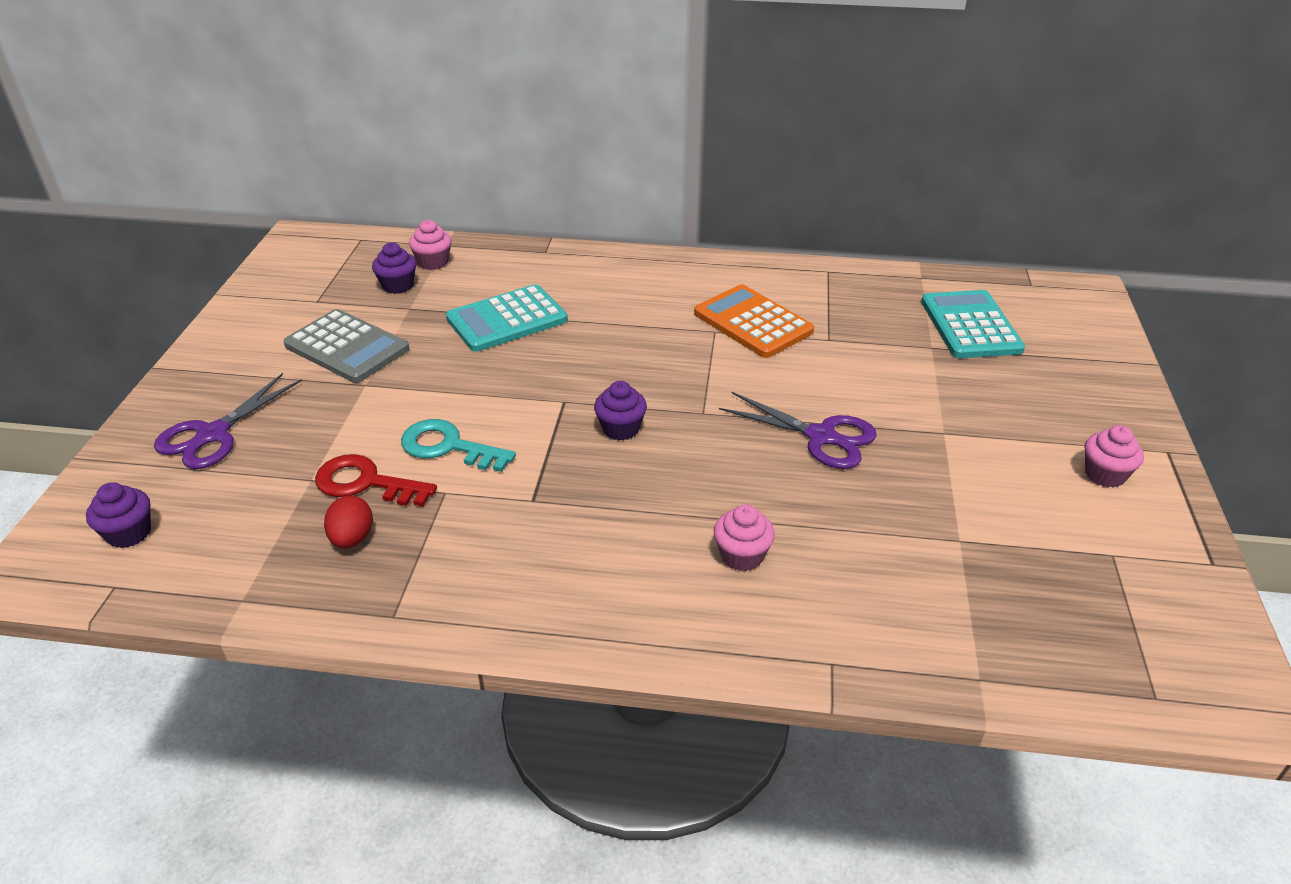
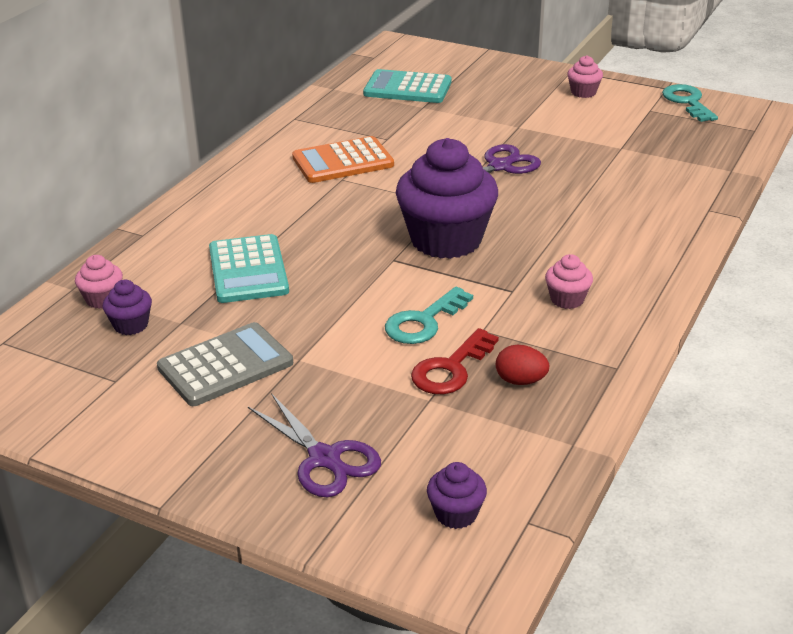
camera: 70 degrees left, 5 degrees down
purple cupcake [594,381,647,441] -> purple cupcake [396,138,498,259], size x2.30
pink cupcake [714,505,775,571] -> pink cupcake moved to [545,254,593,309]
none -> turquoise key [662,84,718,122]

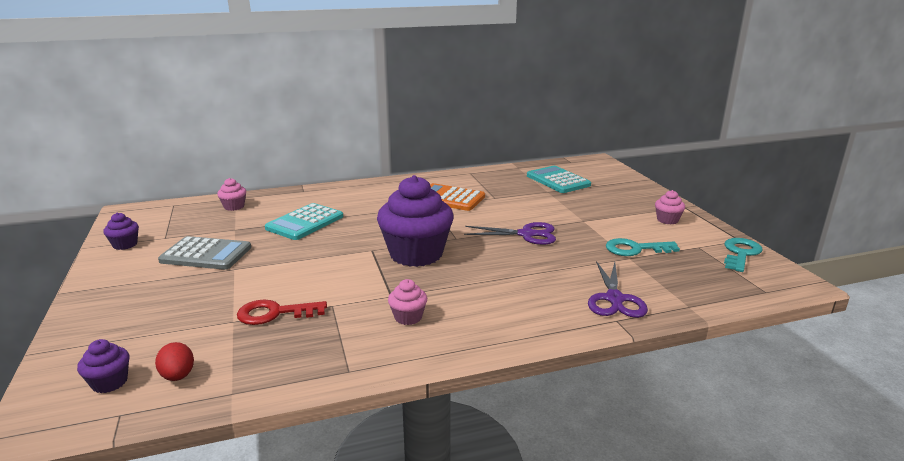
camera: 45 degrees right, 10 degrees down
purple cupcake [103,280,152,335] -> purple cupcake moved to [103,213,139,250]
purple scissors [248,393,381,497] -> purple scissors moved to [588,261,648,318]
turquoise key [385,286,473,344] -> turquoise key moved to [606,238,680,256]
red egg [496,345,549,385] -> red egg moved to [155,342,194,381]

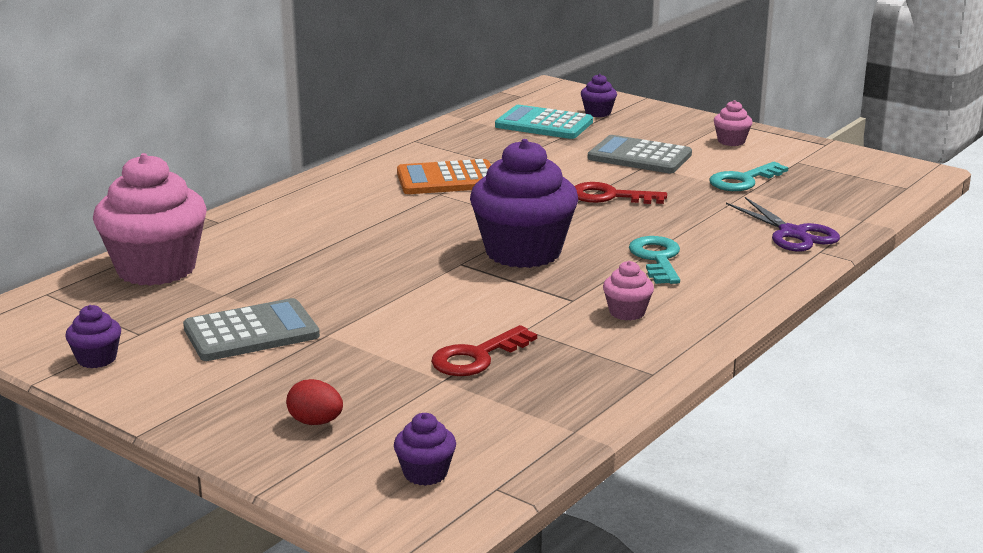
camera: 35 degrees left, 0 degrees up
red egg [155,342,194,381] -> red egg moved to [286,379,343,425]
pink cupcake [217,178,246,211] -> pink cupcake [93,153,207,286], size x2.30
turquoise calculator [265,203,343,240] -> none
purple scissors [464,222,556,245] -> red key [574,182,667,204]
turquoise key [724,238,762,272] -> turquoise key moved to [629,236,680,284]
none -> purple cupcake [581,74,617,117]
none -> grey calculator [588,135,692,173]

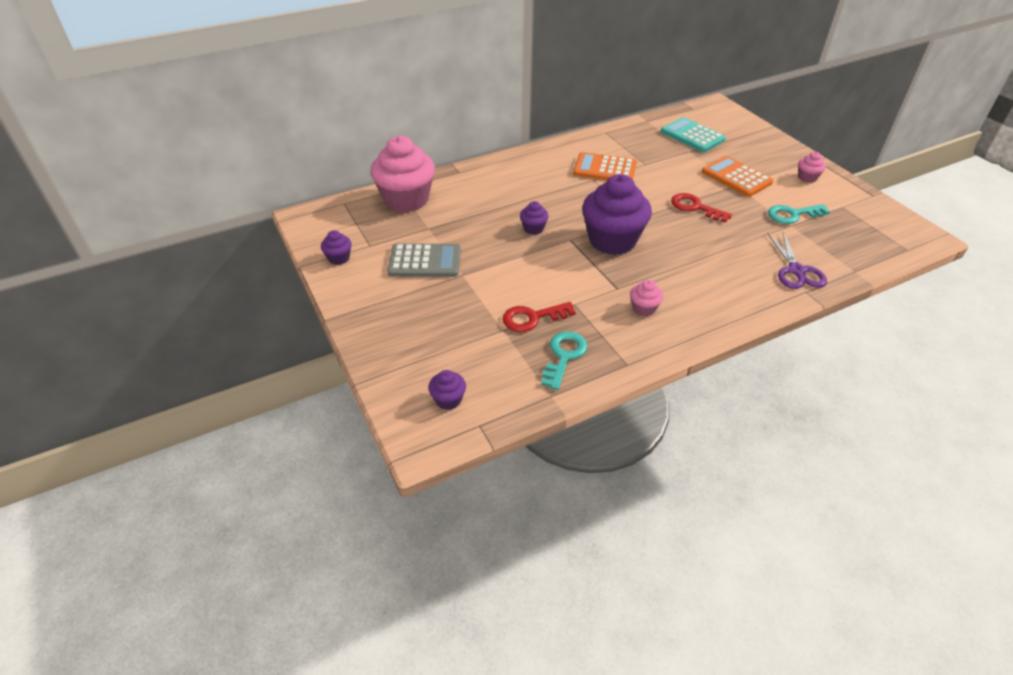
camera: 25 degrees right, 20 degrees up
red egg [286,379,343,425] -> none
purple cupcake [581,74,617,117] -> purple cupcake moved to [520,201,549,235]
grey calculator [588,135,692,173] -> orange calculator [702,156,773,197]
turquoise key [629,236,680,284] -> turquoise key moved to [541,331,588,390]

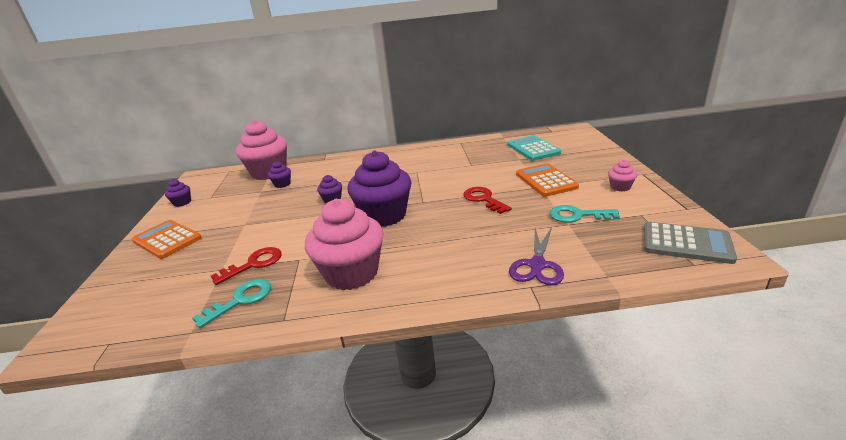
camera: 25 degrees right, 15 degrees down
grey calculator [387,243,461,277] -> grey calculator moved to [644,222,737,264]
purple cupcake [428,370,466,410] -> purple cupcake moved to [268,161,291,188]
red key [502,302,576,332] -> red key turned 135 degrees clockwise [211,247,282,285]
orange calculator [573,152,637,180] -> orange calculator moved to [132,220,202,259]
pink cupcake [630,280,663,316] -> pink cupcake [305,199,383,290], size x2.30

